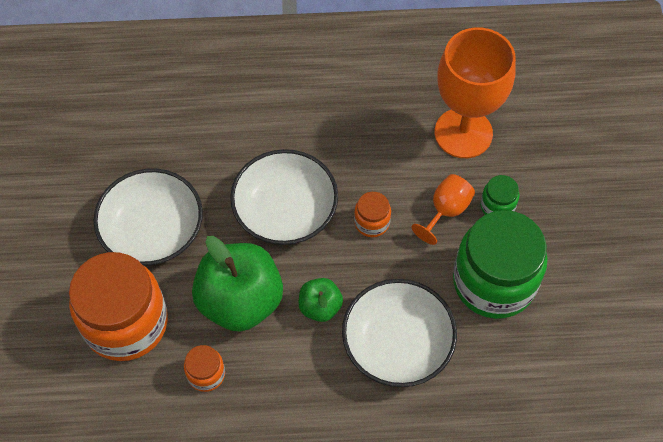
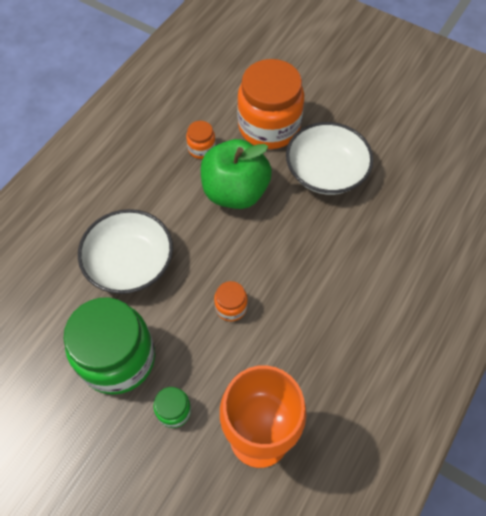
camera: 125 degrees right, 0 degrees up
white bowl [230,149,338,245] -> none
green apple [299,278,343,322] -> none
orange goblet [411,174,475,245] -> none

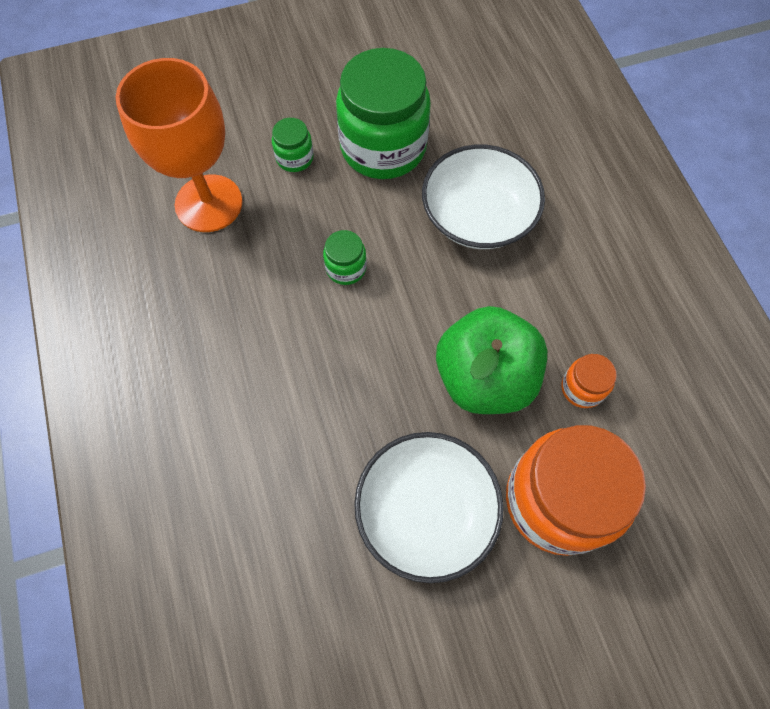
camera: 130 degrees right, 5 degrees up
orange jar [214,281,248,321] -> green jar [323,230,367,285]

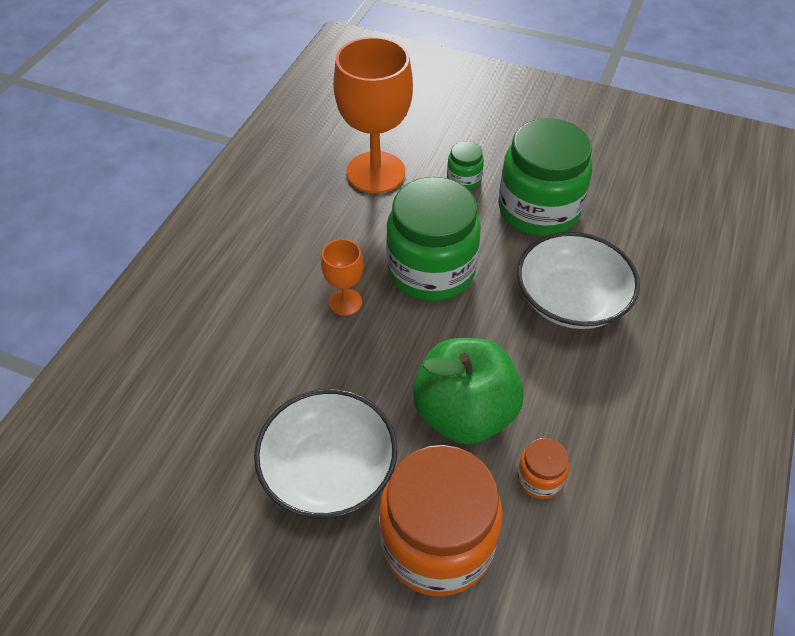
camera: 40 degrees right, 15 degrees down
green jar [323,230,367,285] -> green jar [386,177,481,301], size x2.29
none -> orange goblet [321,239,364,316]

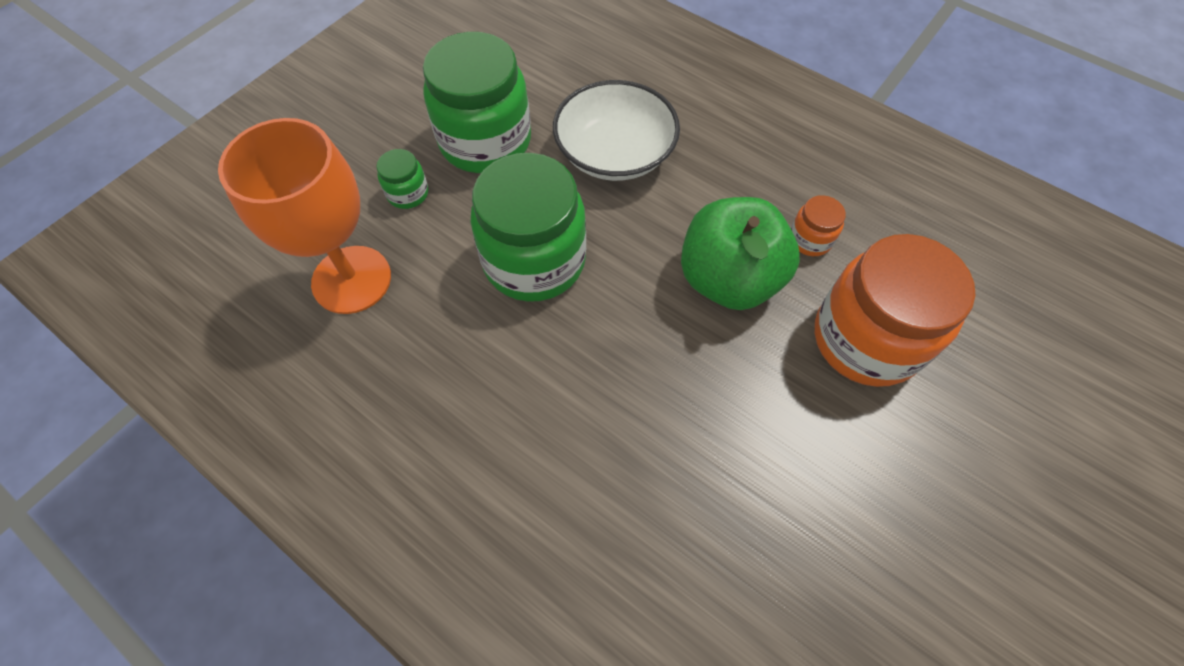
camera: 75 degrees left, 10 degrees up
white bowl [254,389,397,519] -> none
orange goblet [321,239,364,316] -> none

